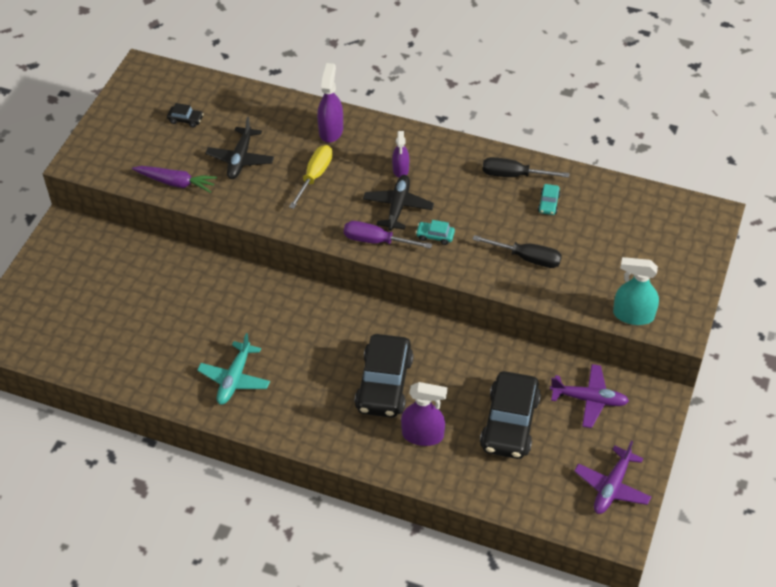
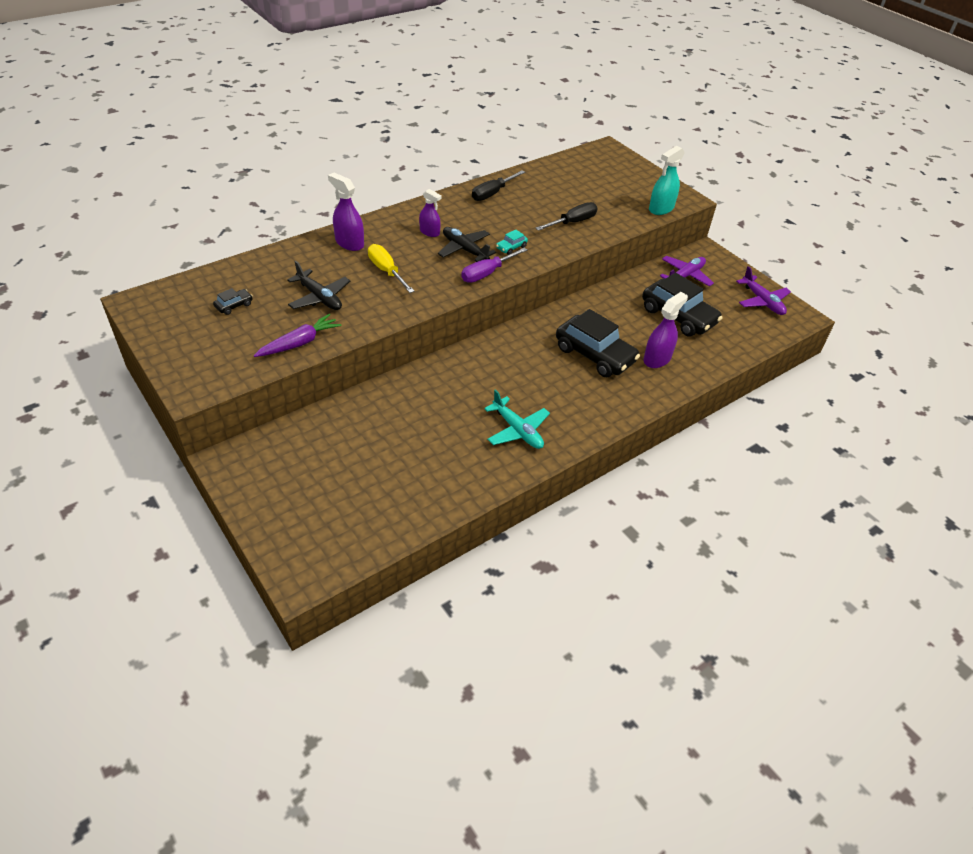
camera: 60 degrees left, 5 degrees down
turquoise car [538,184,560,215] -> none

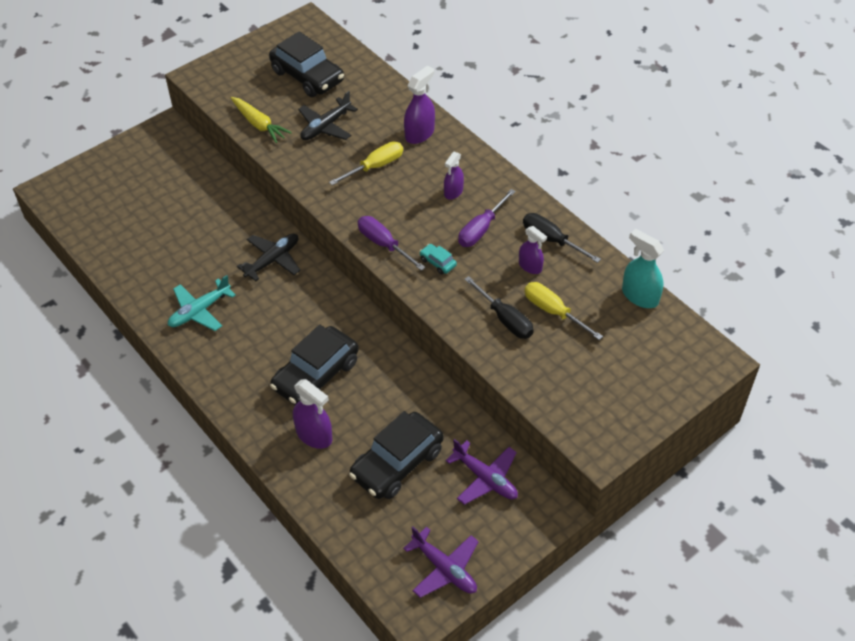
camera: 90 degrees right, 5 degrees up
black car [213,288,253,315] -> black car [269,31,344,97], size x2.38
purple carrot [254,314,342,357] -> yellow carrot [231,97,292,143]
black plane [438,227,496,262] -> black plane moved to [237,234,300,281]
turquoise spray bottle [649,146,685,215] -> turquoise spray bottle moved to [622,229,664,308]
purple plane [736,266,791,315] -> purple plane turned 105 degrees counterclockwise [403,527,479,598]
none -> purple screwdriver [458,189,516,247]
none -> purple spray bottle [519,226,547,274]
none -> yellow screwdriver [524,282,603,340]

